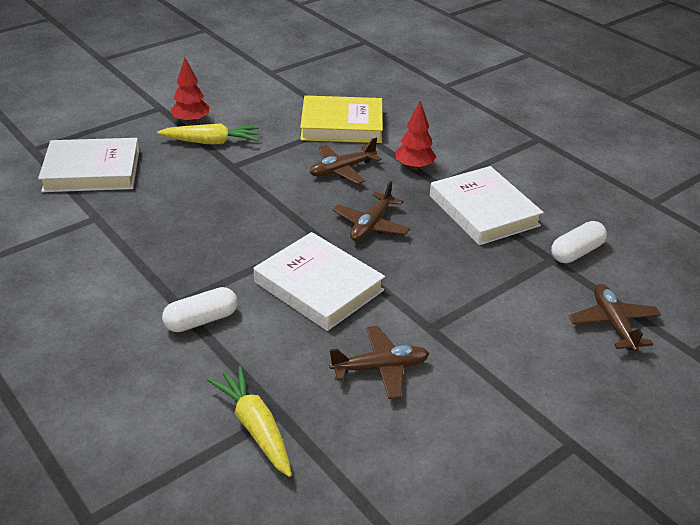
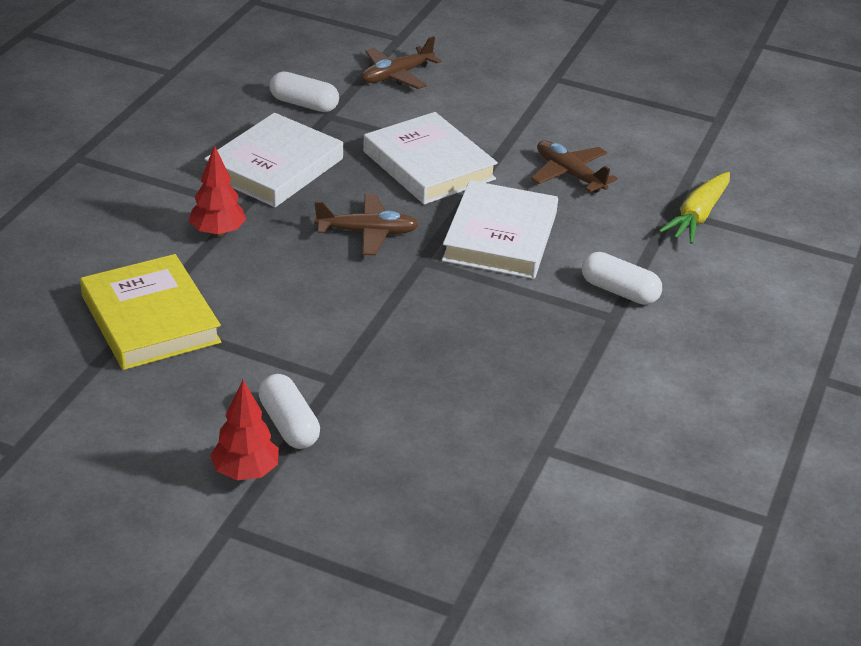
camera: 120 degrees left, 0 degrees up
white book [38,138,139,192] -> white book moved to [363,112,498,205]
yellow carrot [157,123,259,144] -> white capsule [259,374,320,449]
brown plane [310,138,381,184] -> none

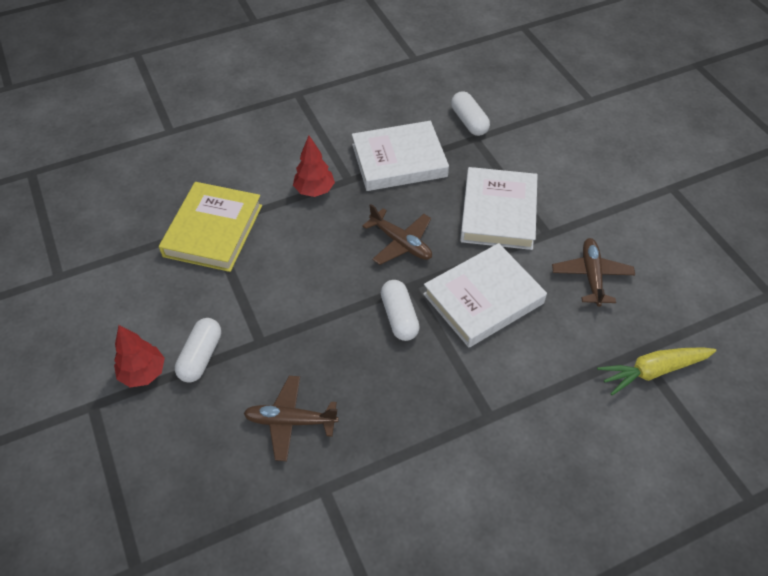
camera: 45 degrees right, 15 degrees up
brown plane [362,36,441,89] -> brown plane moved to [244,376,339,461]
white capsule [582,252,662,305] -> white capsule moved to [381,280,420,341]

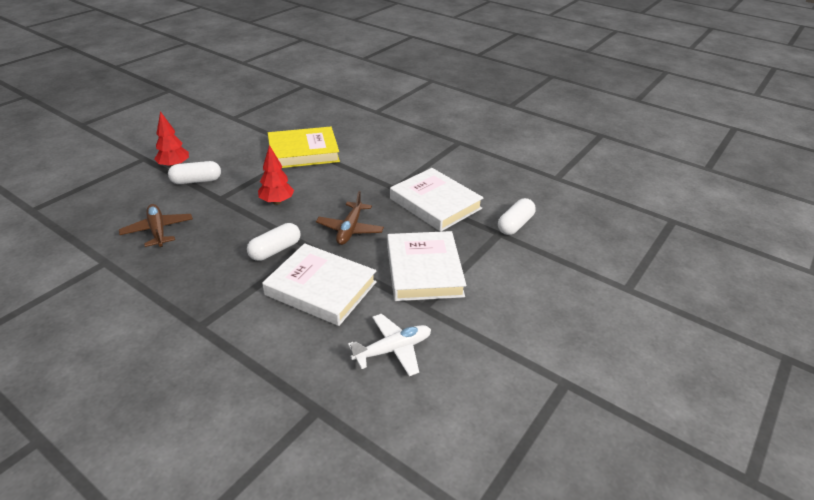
camera: 60 degrees right, 15 degrees down
red tree [293,135,335,197] -> red tree moved to [258,145,294,205]
white book [460,167,538,250] -> white book turned 75 degrees counterclockwise [387,231,467,301]
brown plane [552,238,635,307] -> white plane [348,314,431,376]
yellow carrot [597,347,716,395] -> none

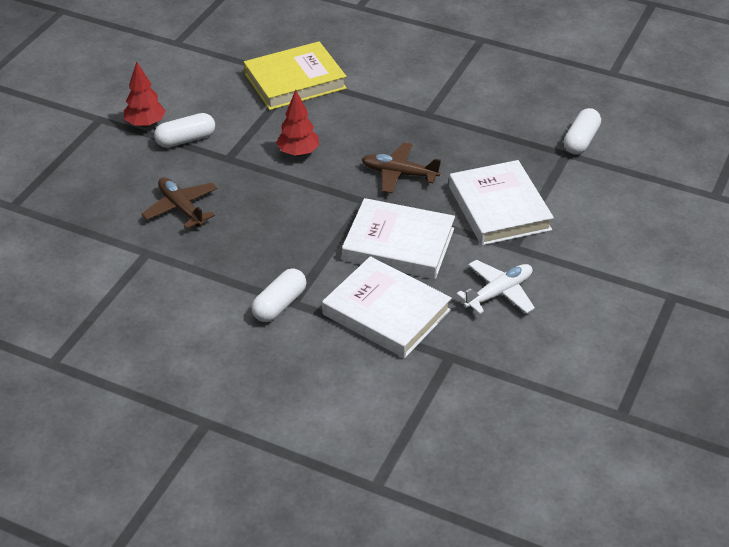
camera: 10 degrees left, 5 degrees up
white capsule [247,223,301,261] -> white capsule moved to [251,269,307,322]
brown plane [316,191,384,245] -> brown plane turned 105 degrees clockwise [362,142,441,193]
white book [390,168,484,232] -> white book moved to [322,256,452,358]

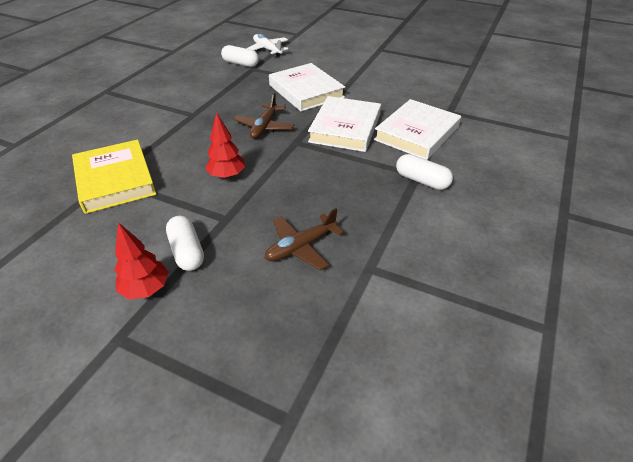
camera: 90 degrees left, 0 degrees up
white book [449,160,554,246] -> white book turned 75 degrees clockwise [269,63,345,112]
white plane [456,260,535,314] -> white plane moved to [246,34,288,56]

